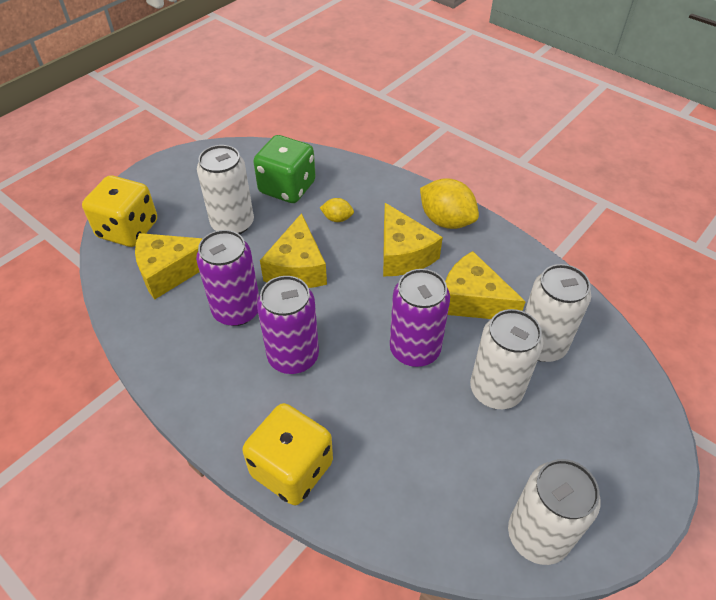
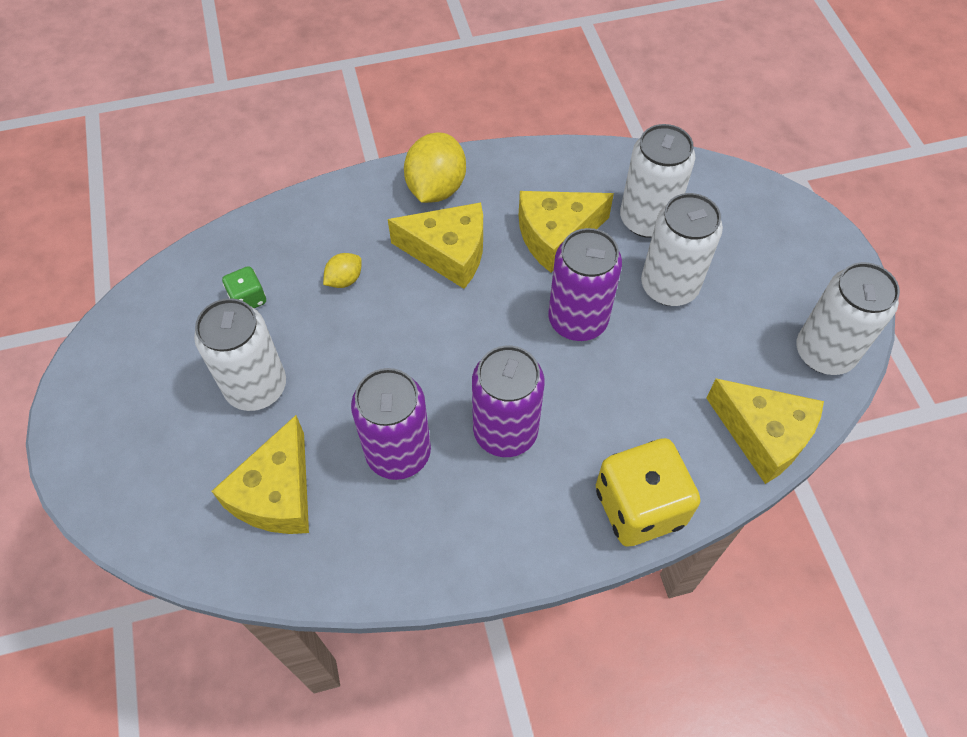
camera: 55 degrees left, 10 degrees up
yellow dice [82,175,157,247] -> none
green dice [253,135,316,203] -> green dice [222,266,266,308], size x0.48
yellow cheese [260,213,327,288] -> yellow cheese moved to [706,378,824,484]
yellow lemon [420,178,479,229] -> yellow lemon turned 60 degrees counterclockwise [404,133,466,203]

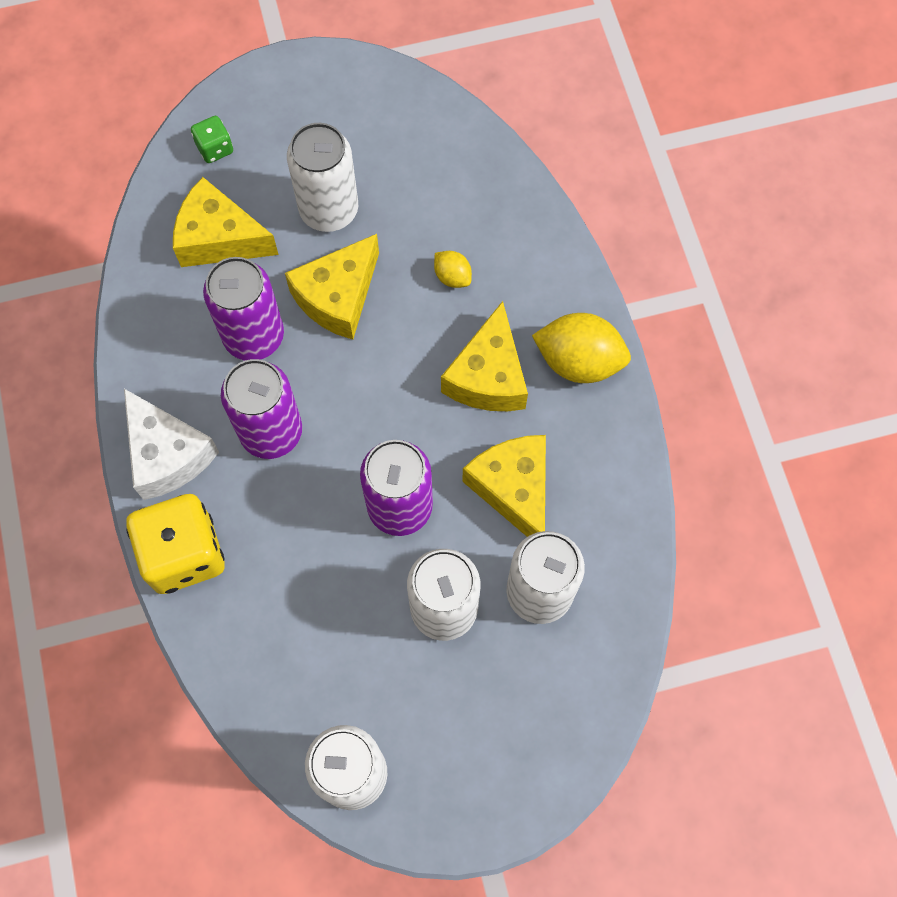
camera: 90 degrees right, 10 degrees up
green dice [222,266,266,308] -> green dice moved to [191,116,233,163]
yellow cheese [706,378,824,484] -> yellow cheese moved to [285,234,379,340]
none -> white cheese [124,389,219,500]

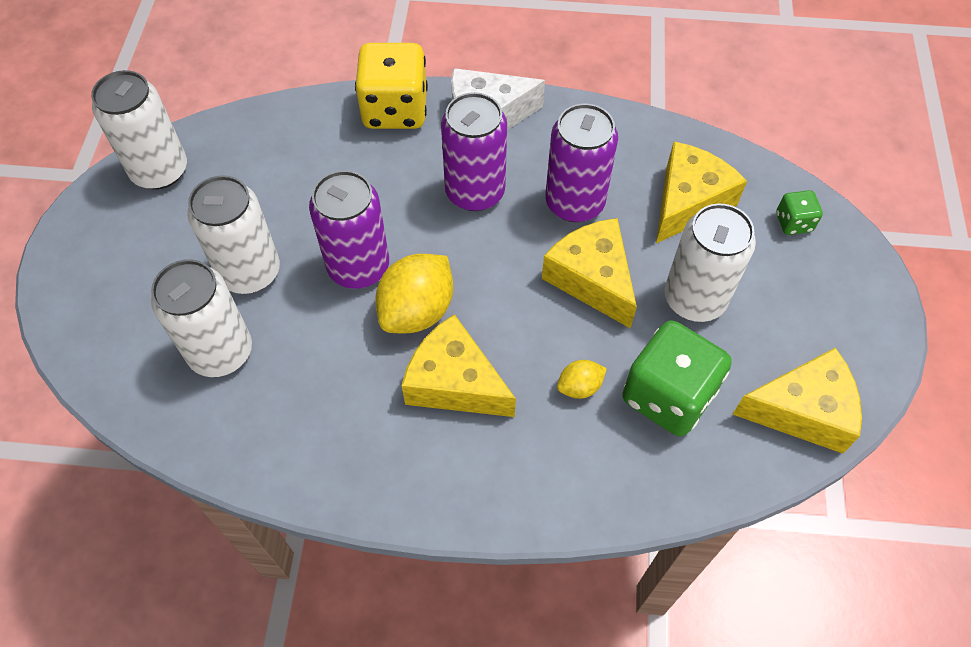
camera: 110 degrees right, 10 degrees down
yellow cheese [462,435,546,537] -> yellow cheese moved to [732,347,862,453]
yellow lemon [532,313,631,383] -> yellow lemon moved to [375,254,453,333]
none -> green dice [622,320,732,436]

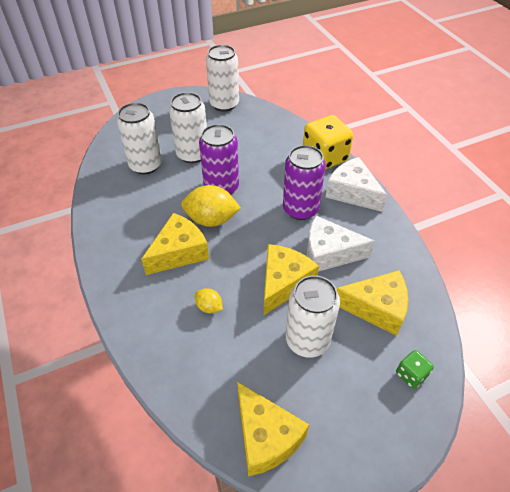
camera: 60 degrees right, 10 degrees down
yellow cheese [402,314,516,417] -> yellow cheese turned 45 degrees clockwise [141,213,209,275]
purple can [545,104,618,222] -> white cheese [307,216,375,272]
green dice [622,320,732,436] -> none

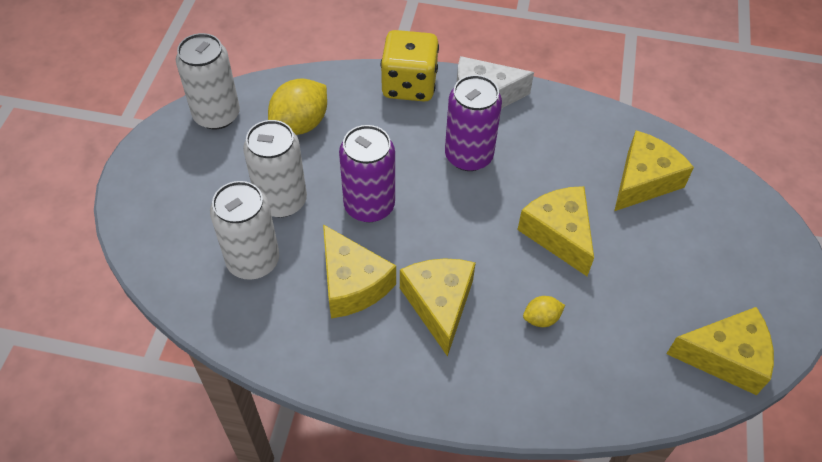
camera: 55 degrees left, 5 degrees up
yellow lemon [181,185,241,227] -> yellow lemon moved to [268,78,327,135]
white can [286,275,340,358] -> none
white cheese [307,216,375,272] -> none
green dice [396,350,434,389] -> none
none -> yellow cheese [323,224,396,318]

